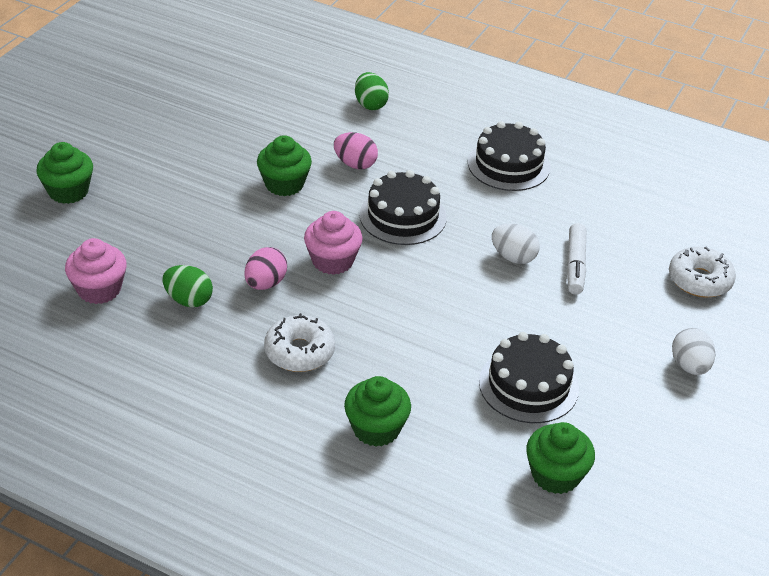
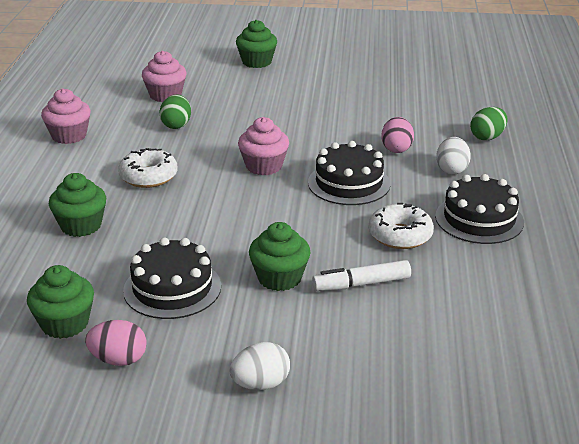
camera: 70 degrees right, 10 degrees down
pink egg [245,247,287,290] -> pink egg moved to [85,320,147,366]
green cupcake [257,135,312,196] -> green cupcake moved to [249,222,311,291]
white egg [492,223,540,264] -> white egg moved to [436,137,471,175]
white donut [669,247,736,298] -> white donut moved to [369,203,434,249]
none -> pink cupcake [41,88,91,144]

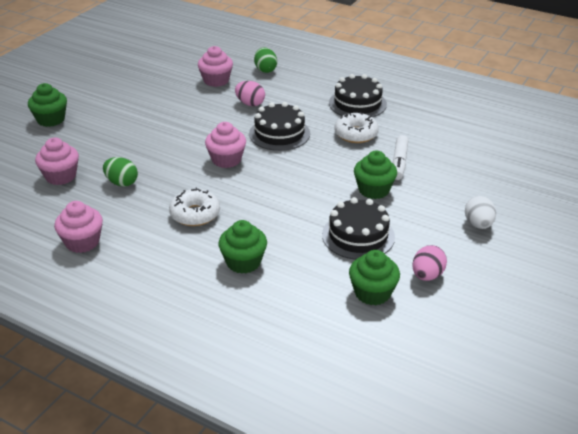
camera: 65 degrees left, 5 degrees up
white egg [436,137,471,175] -> none
none -> pink cupcake [198,46,233,87]

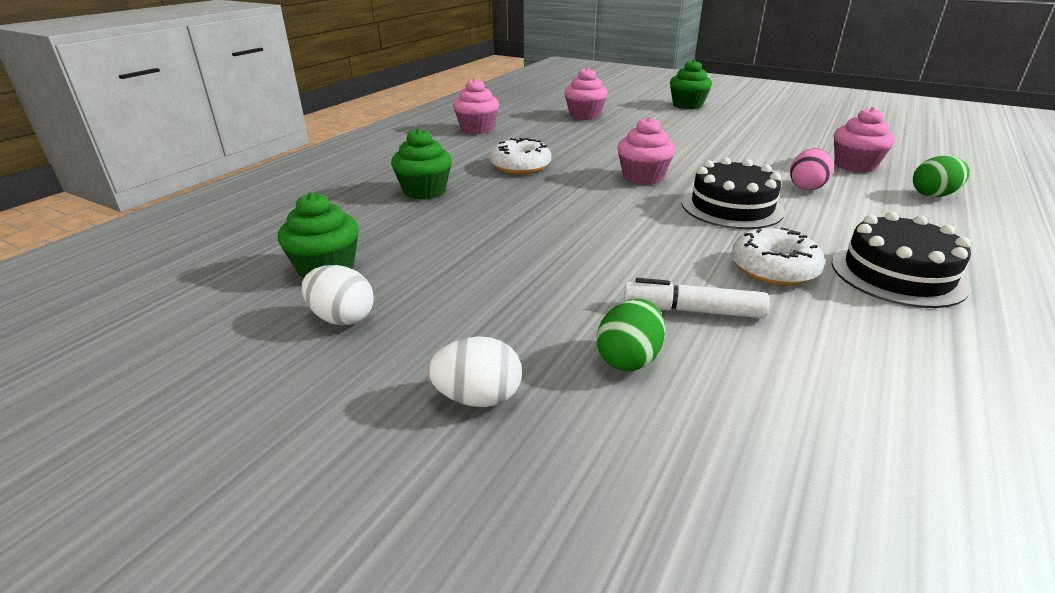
camera: 90 degrees right, 5 degrees down
green egg [103,157,138,187] -> green egg moved to [597,299,665,371]
black cake [322,197,395,260] -> none
green cupcake [354,151,397,199] -> none
pink egg [413,245,447,281] -> white egg [302,265,374,326]

